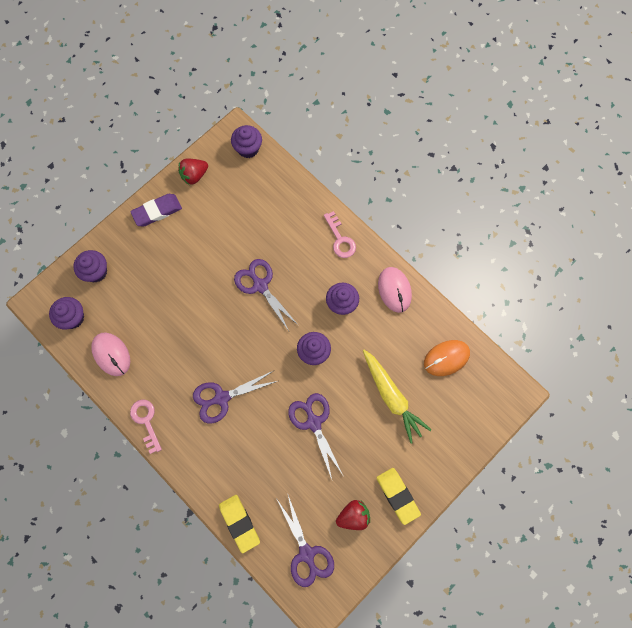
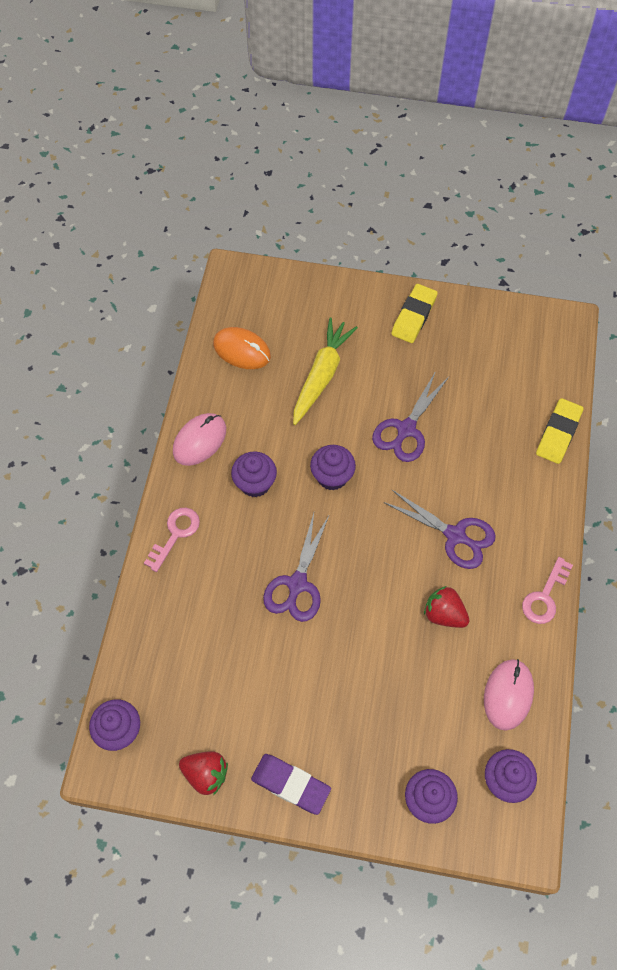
camera: 125 degrees left, 10 degrees down
purple scissors [276,495,334,587] -> none
red strawberry [336,500,370,530] -> red strawberry moved to [424,586,470,628]

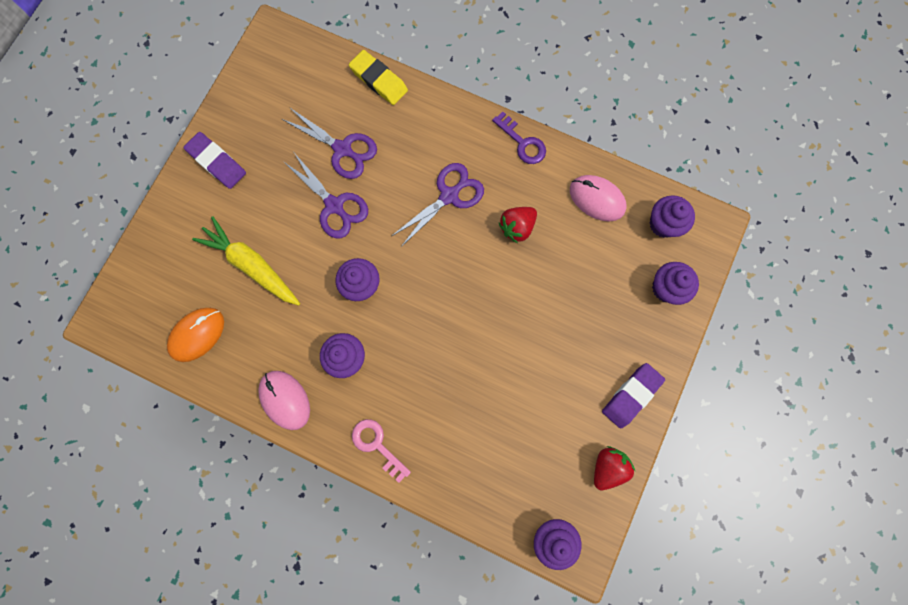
camera: 75 degrees left, 15 degrees up
purple scissors [263,513,329,622] -> purple scissors moved to [282,107,377,179]
yellow eraser [391,284,438,343] -> purple eraser [183,132,246,189]
pink key [522,557,573,624] -> purple key [492,111,546,164]

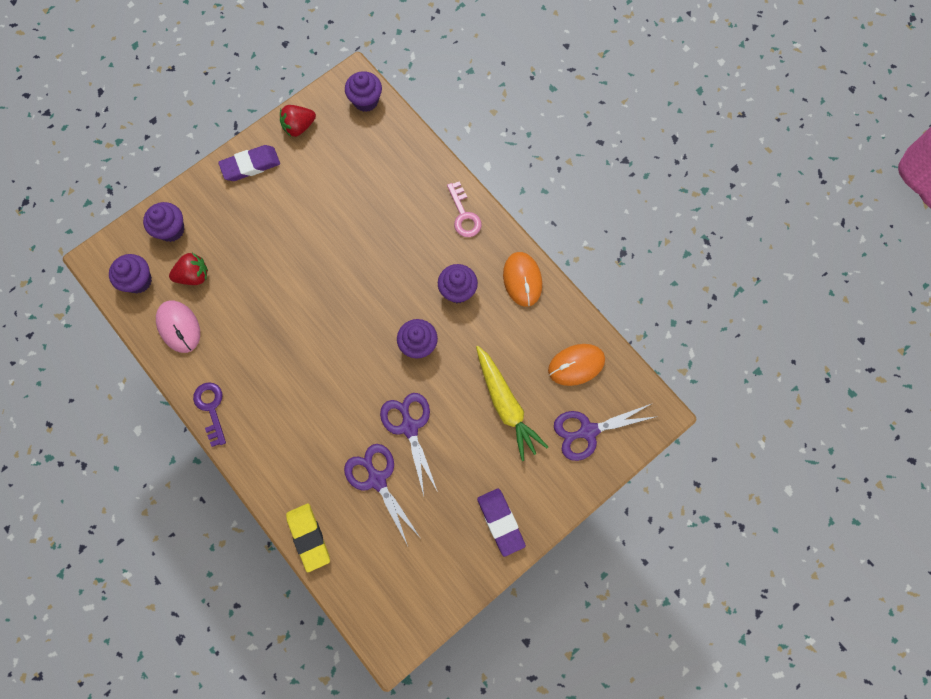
camera: 155 degrees left, 5 degrees down
pink mouse [258,371,310,430] -> orange mouse [503,252,542,307]
purple scissors [392,163,484,247] -> purple scissors moved to [554,403,658,461]
red strawberry [499,207,537,243] -> red strawberry moved to [169,253,208,285]

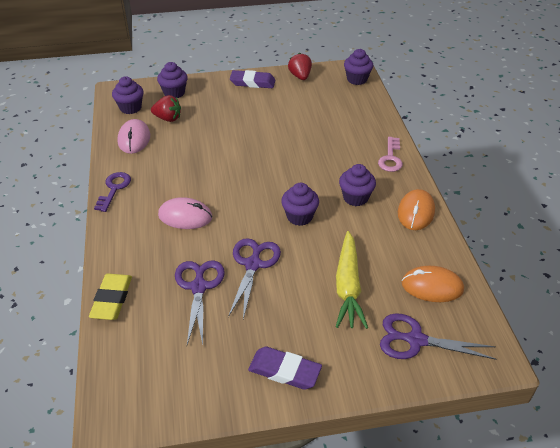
camera: 30 degrees right, 30 degrees down
red strawberry [280,105,316,137] -> red strawberry turned 75 degrees clockwise [288,53,312,80]
purple eraser [477,489,526,557] -> purple eraser turned 75 degrees counterclockwise [248,347,322,390]
none -> pink mouse [158,197,212,229]

